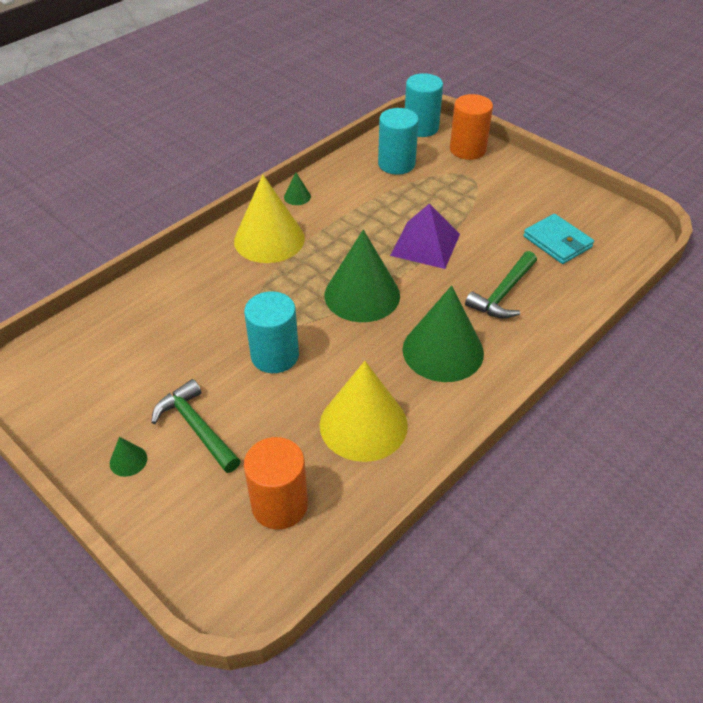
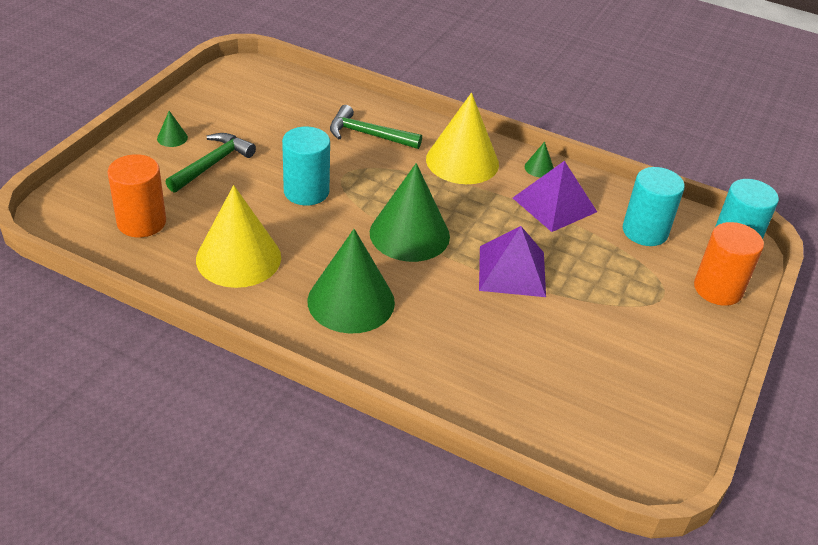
camera: 70 degrees right, 5 degrees down
green hammer [465,251,537,319] -> green hammer moved to [330,105,422,149]
turquoise wallet [523,214,594,264] -> none
none -> purple pyramid [513,161,597,232]

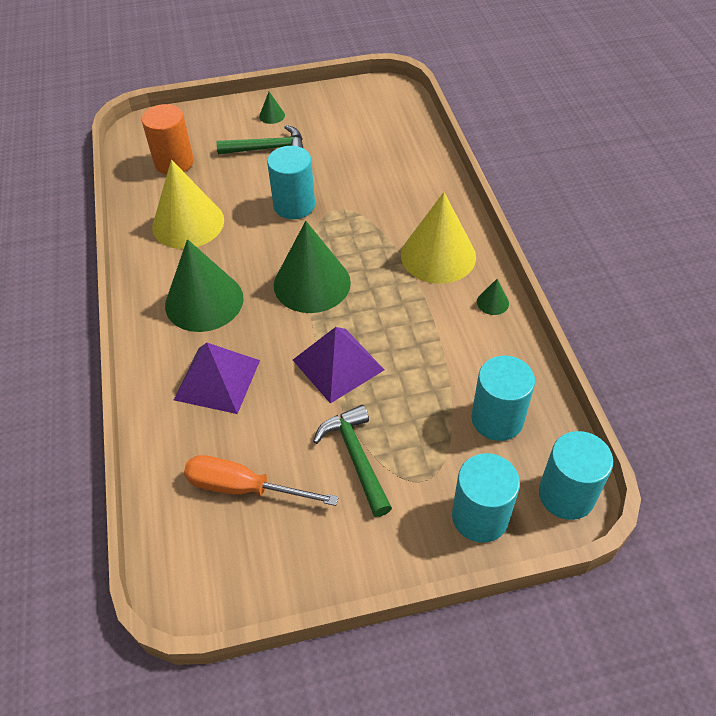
camera: 55 degrees right, 10 degrees up
green hammer [330,105,422,149] -> green hammer moved to [313,405,392,517]
purple pyramid [513,161,597,232] -> purple pyramid moved to [174,343,260,414]
orange cylinder [694,222,764,306] -> turquoise cylinder [452,453,520,543]
none -> orange screwdriver [184,455,339,506]

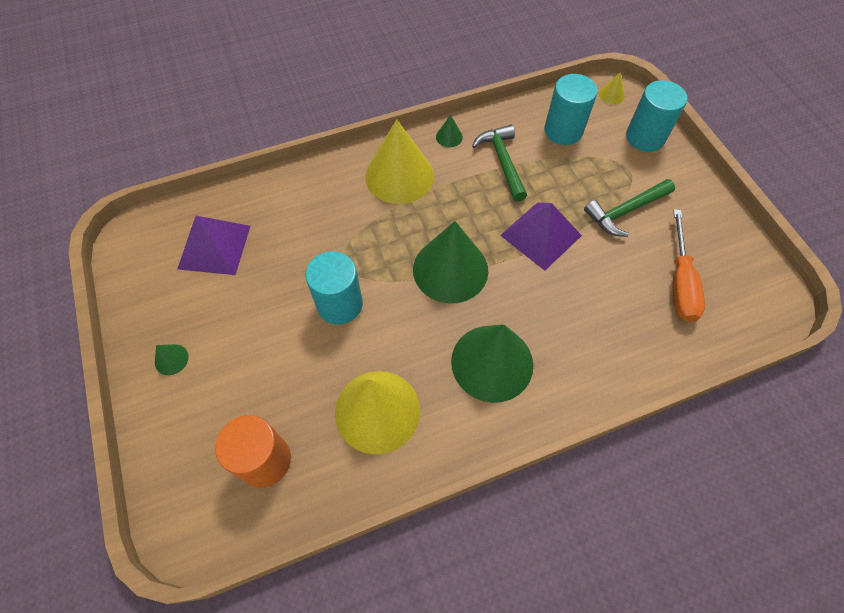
camera: 100 degrees left, 10 degrees up
purple pyramid [174,343,260,414] -> purple pyramid moved to [177,216,250,275]
green hammer [216,125,304,154] -> green hammer moved to [472,125,527,202]
turquoise cylinder [539,431,613,520] -> yellow cone [599,72,625,105]

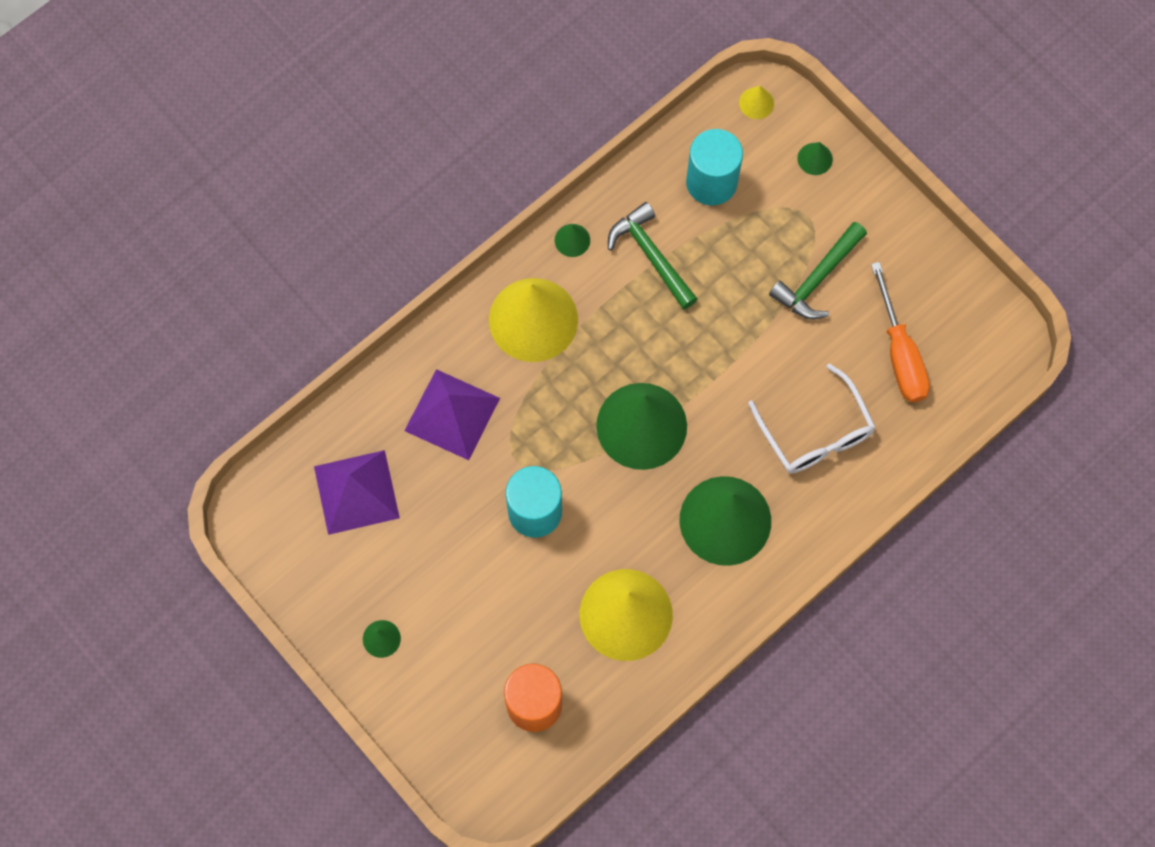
camera: 20 degrees left, 10 degrees up
purple pyramid [500,203,582,271] -> purple pyramid moved to [404,369,500,460]
turquoise cylinder [626,80,687,152] -> green cone [797,142,833,175]
none -> white glasses [748,363,876,473]

